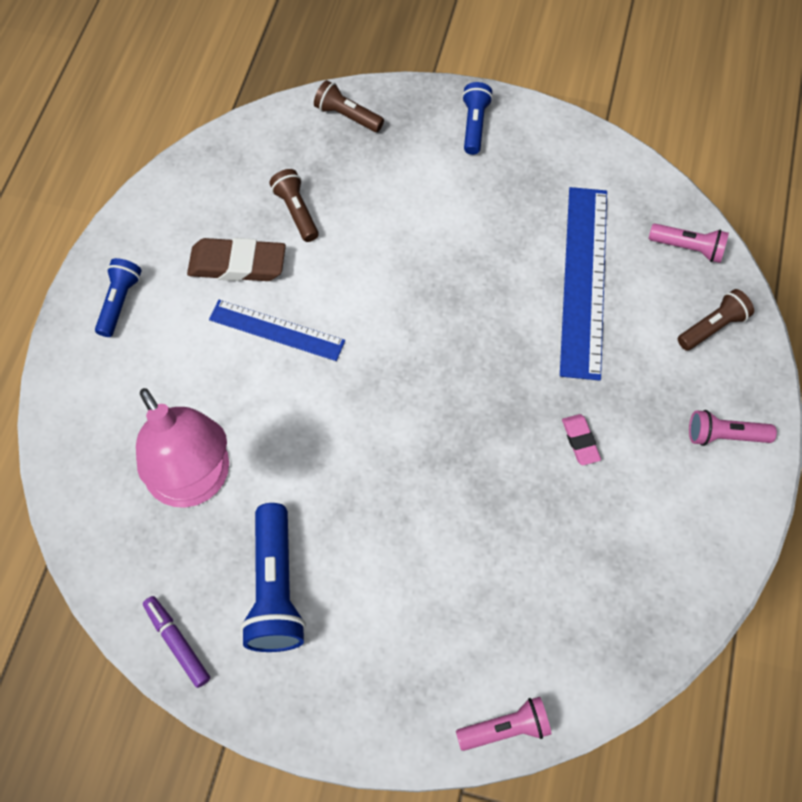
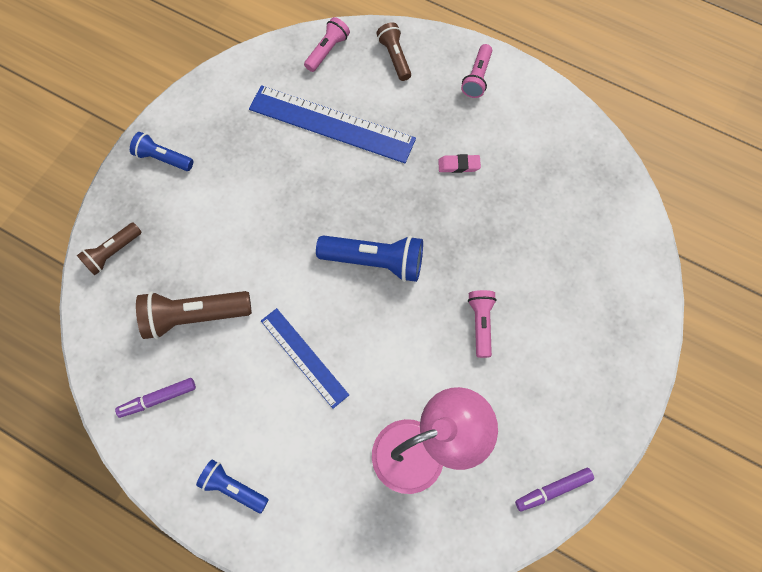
camera: 75 degrees left, 5 degrees up
brown eraser [187,238,286,281] -> none
blue ruler [209,300,345,361] -> blue ruler turned 75 degrees counterclockwise [261,308,349,409]
blue flashlight [240,503,306,652] -> blue flashlight moved to [316,235,423,282]
brown flashlight [269,169,319,242] -> brown flashlight [136,291,252,339], size x1.64
pink flashlight [456,697,552,751] -> pink flashlight moved to [468,290,497,358]
none -> purple marker [115,378,196,418]

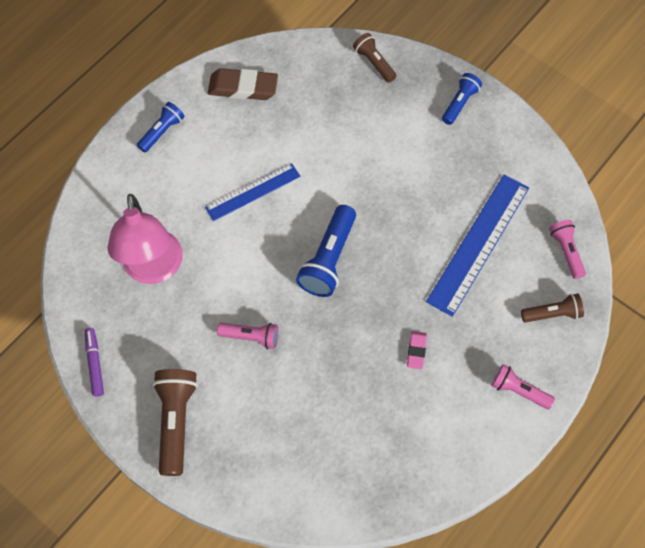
camera: 100 degrees right, 5 degrees down
purple marker [115,378,196,418] -> brown eraser [208,68,278,100]
brown flashlight [136,291,252,339] -> brown flashlight moved to [153,369,198,476]
pink flashlight [304,17,350,72] -> pink flashlight turned 150 degrees counterclockwise [549,220,586,279]

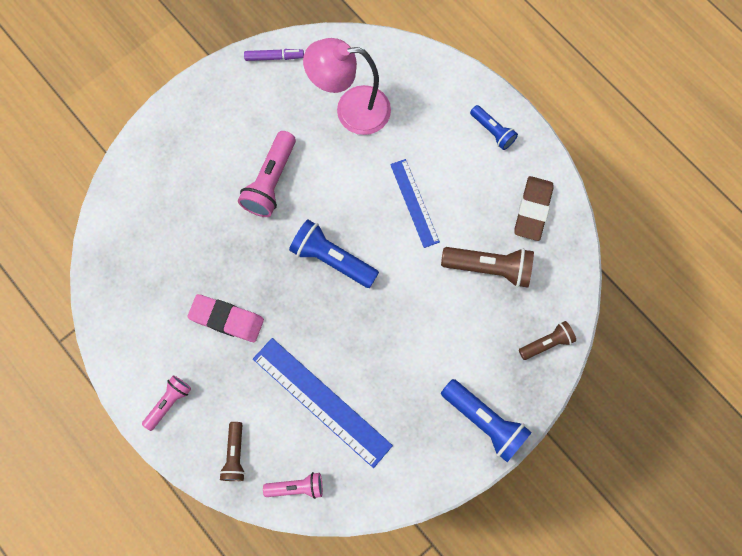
camera: 100 degrees right, 10 degrees up
brown flashlight [153,369,198,476] -> brown flashlight moved to [441,247,534,288]
pink flashlight [217,323,279,349] -> pink flashlight [238,131,296,217], size x1.64
pink eraser [407,331,427,369] -> pink eraser [187,294,264,342], size x1.88
blue flashlight [442,73,482,125] -> blue flashlight [441,379,532,462], size x1.64

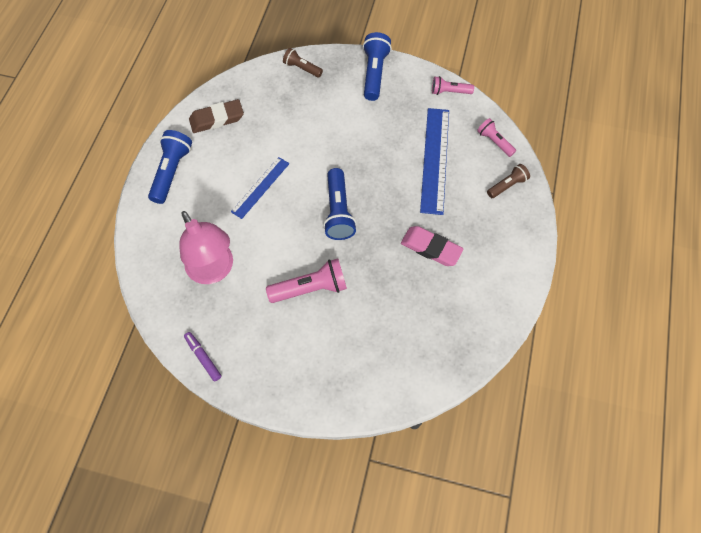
camera: 125 degrees left, 10 degrees down
pink flashlight [142,375,191,431] -> pink flashlight moved to [432,76,474,95]
pink eraser [187,294,264,342] -> pink eraser turned 45 degrees counterclockwise [401,226,464,266]
brown flashlight [441,247,534,288] -> none
blue flashlight [470,105,518,150] -> blue flashlight [148,130,192,204], size x1.64

